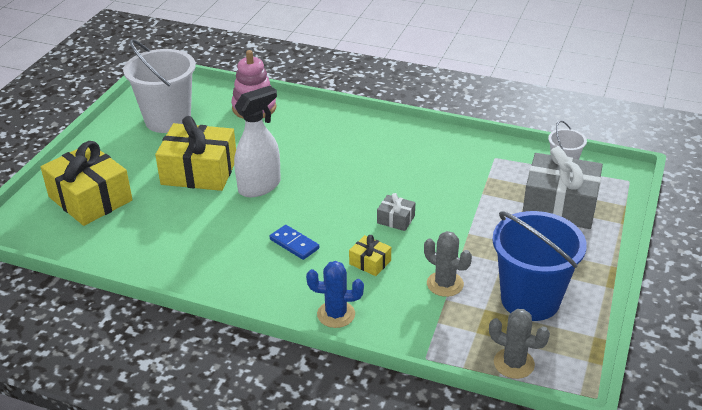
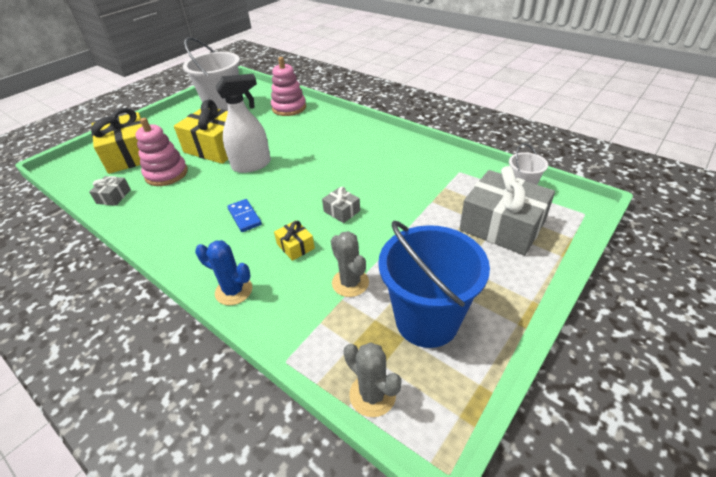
camera: 20 degrees right, 5 degrees up
none -> grey gift [89,176,131,206]
none -> pink stacking toy [135,118,188,186]

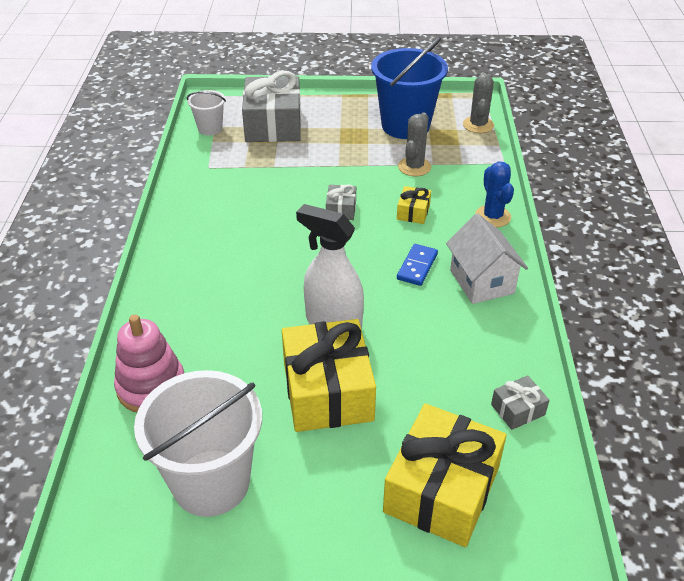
camera: 130 degrees left, 0 degrees up
pink stacking toy [135,118,188,186] -> none
none -> white house [446,213,528,304]

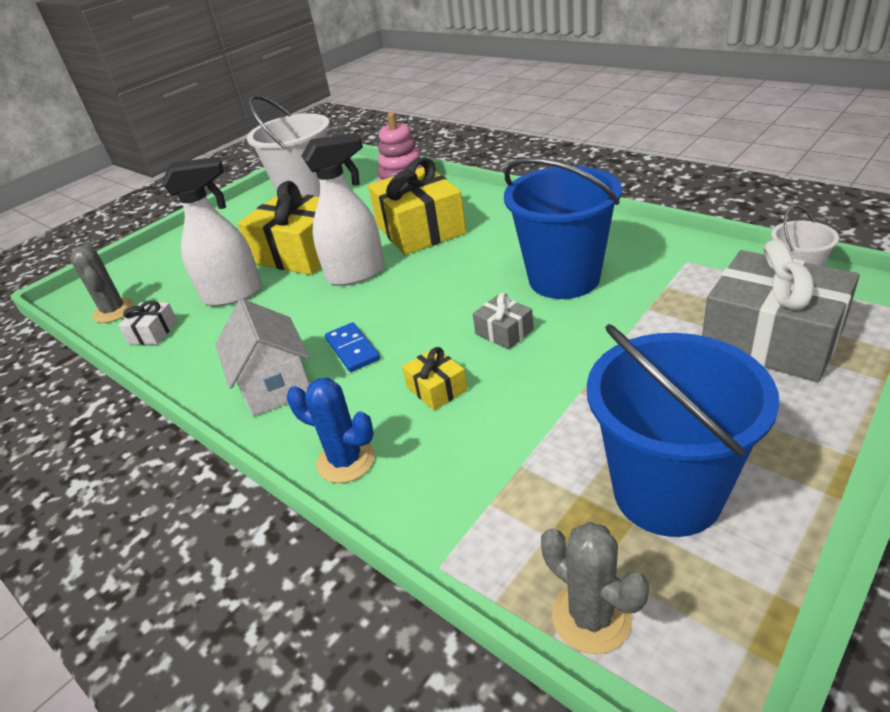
camera: 135 degrees right, 5 degrees down
yellow gift [383,403,507,547] -> yellow gift moved to [368,157,466,255]
grey cactus [398,113,431,176] -> grey cactus moved to [70,246,134,323]
white house [446,213,528,304] -> white house turned 45 degrees clockwise [215,299,310,417]
grey gift [491,375,549,430] -> white gift [118,301,178,345]
none -> white spray bottle [162,157,262,307]
none -> blue bucket [504,158,622,299]

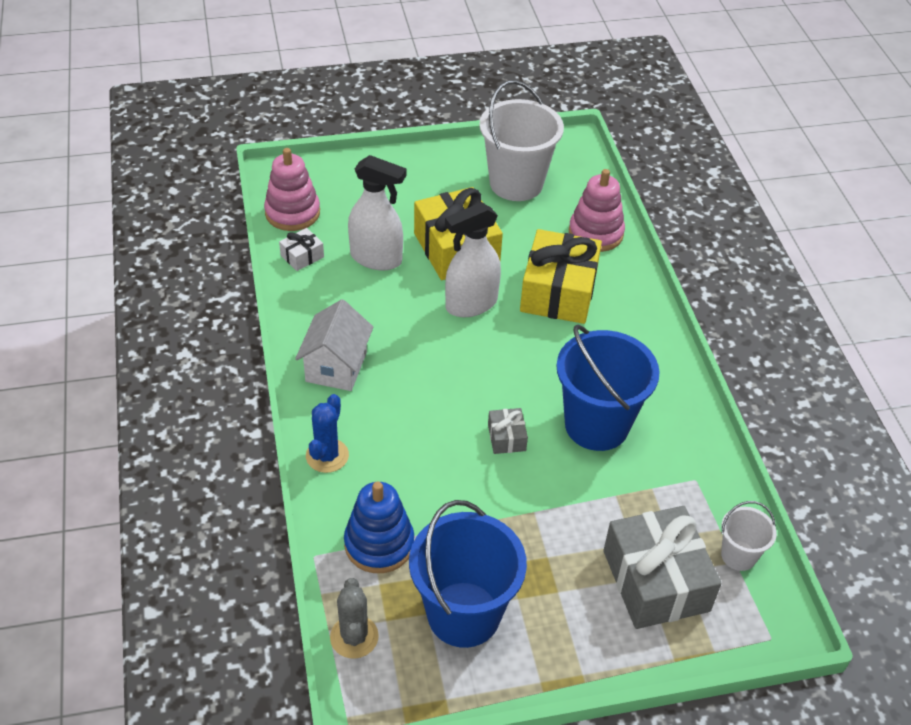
camera: 30 degrees right, 10 degrees up
grey cactus [70,246,134,323] -> pink stacking toy [264,148,320,231]
blue cactus [287,378,375,483] -> blue cactus turned 45 degrees clockwise [306,394,349,473]
white spray bottle [301,132,385,286] -> white spray bottle turned 135 degrees clockwise [445,202,501,317]
blue domino [325,322,380,372] -> none
yellow gift [402,347,467,410] -> none
none -> blue stacking toy [344,482,414,573]

